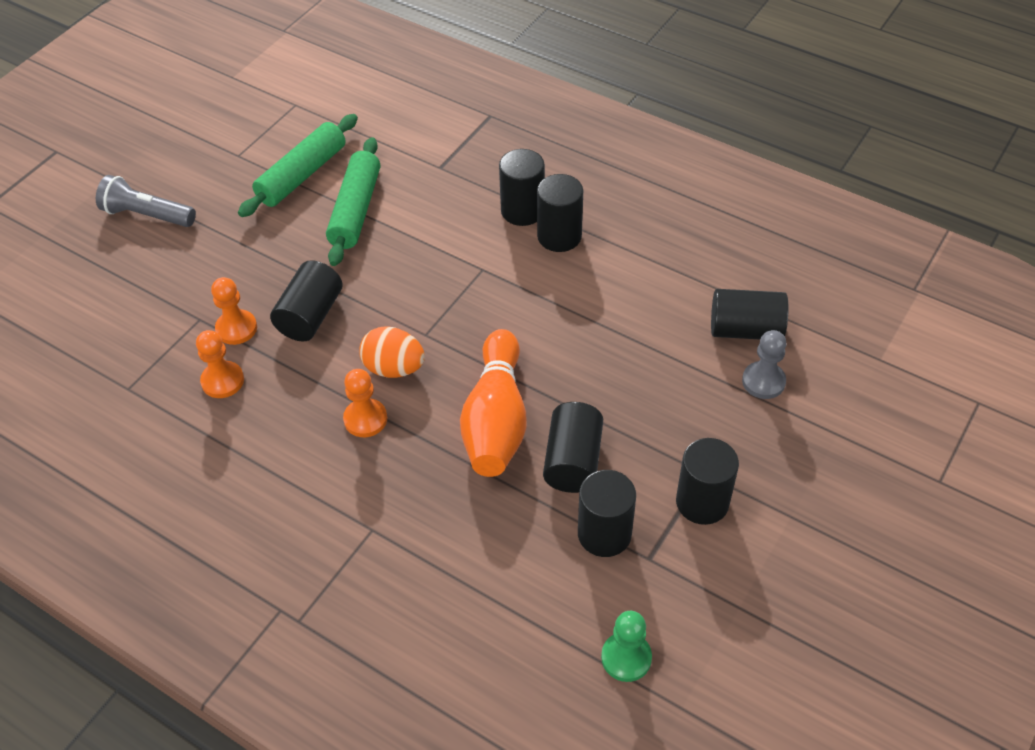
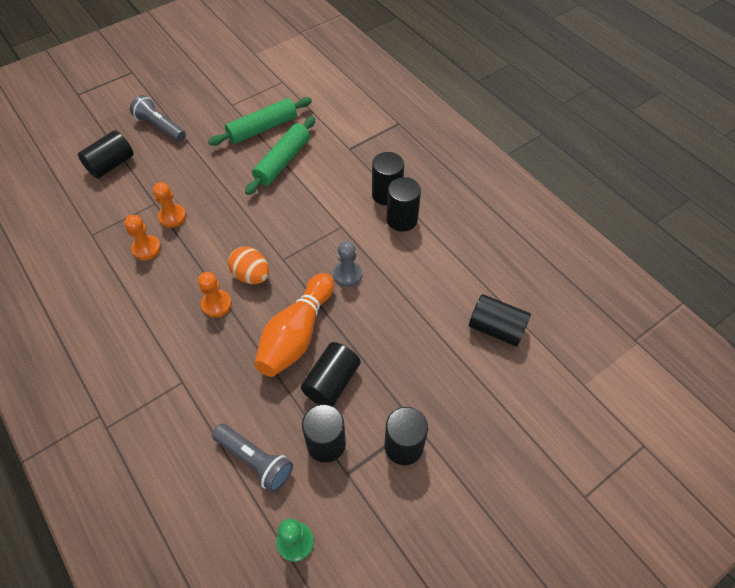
camera: 20 degrees right, 5 degrees up
black cylinder [270,260,343,342] -> black cylinder moved to [78,130,134,179]
grey pawn [742,330,787,399] -> grey pawn moved to [333,241,362,287]
none -> grey flashlight [212,424,293,492]

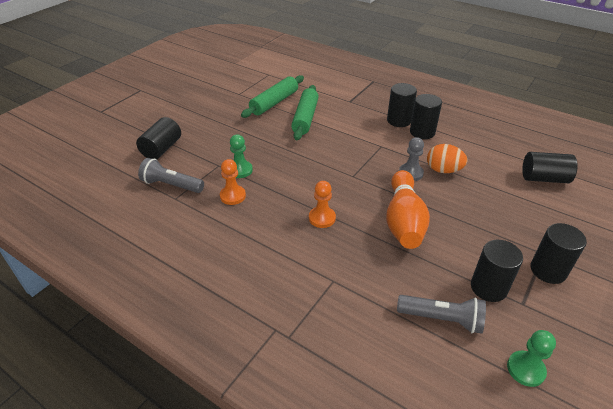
camera: 20 degrees left, 15 degrees down
grey flashlight [130,95,186,142] -> grey flashlight moved to [138,158,204,193]
orange pawn [153,182,186,228] -> green pawn [230,135,253,178]
orange egg [228,247,269,284] -> orange egg moved to [427,144,467,173]
black cylinder [301,342,360,406] -> none

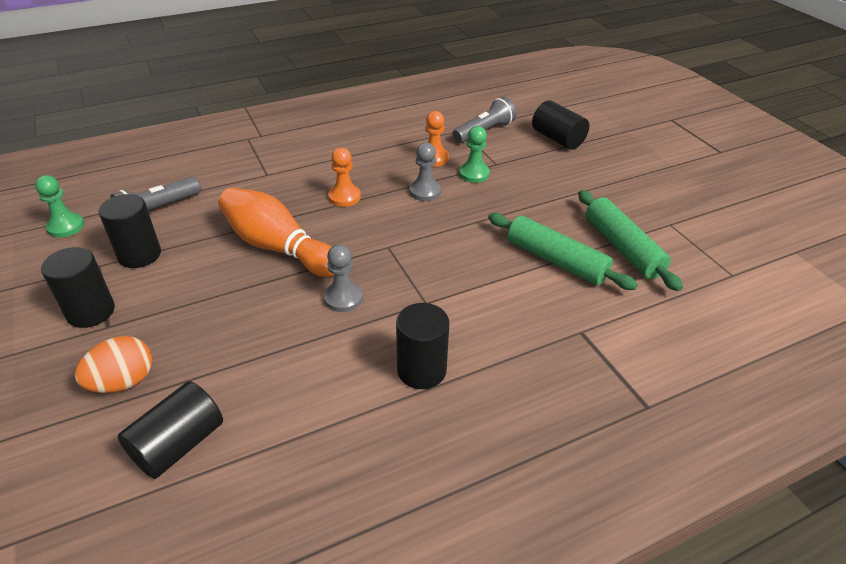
camera: 120 degrees right, 0 degrees up
black cylinder [387,83,417,127] -> none
orange egg [427,144,467,173] -> orange egg moved to [74,336,152,393]
none -> grey pawn [410,142,441,201]

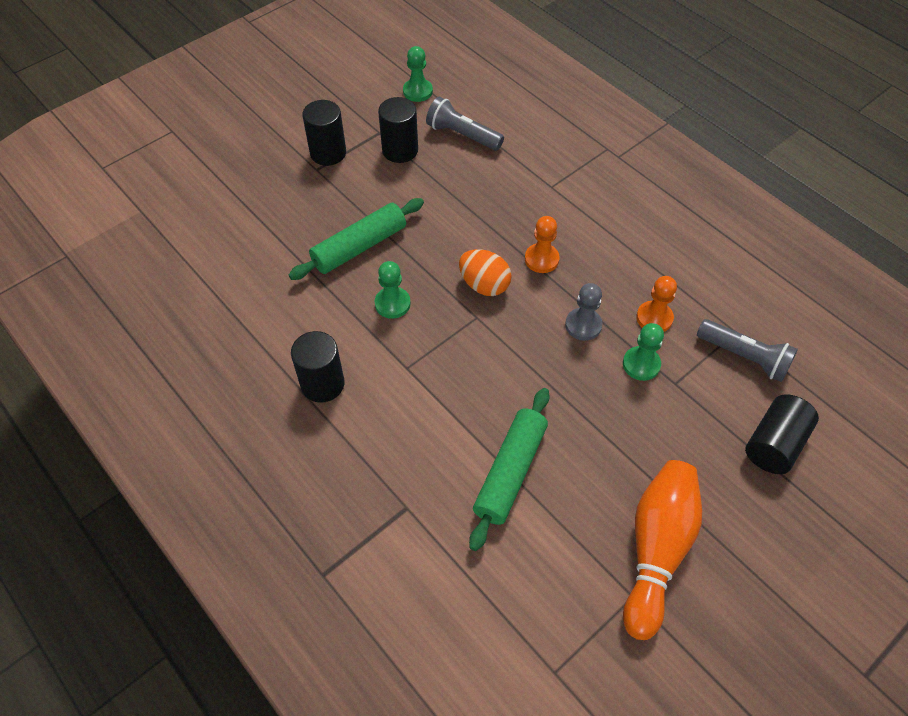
camera: 75 degrees right, 15 degrees up
orange egg [74,336,152,393] -> orange egg moved to [459,249,511,296]
black cylinder [118,381,223,479] -> none
orange bowling pin [218,187,334,277] -> orange bowling pin moved to [623,460,702,640]
grey pawn [324,244,363,312] -> green pawn [375,261,411,319]
green rolling pin [578,190,683,291] -> green rolling pin moved to [289,198,424,280]

